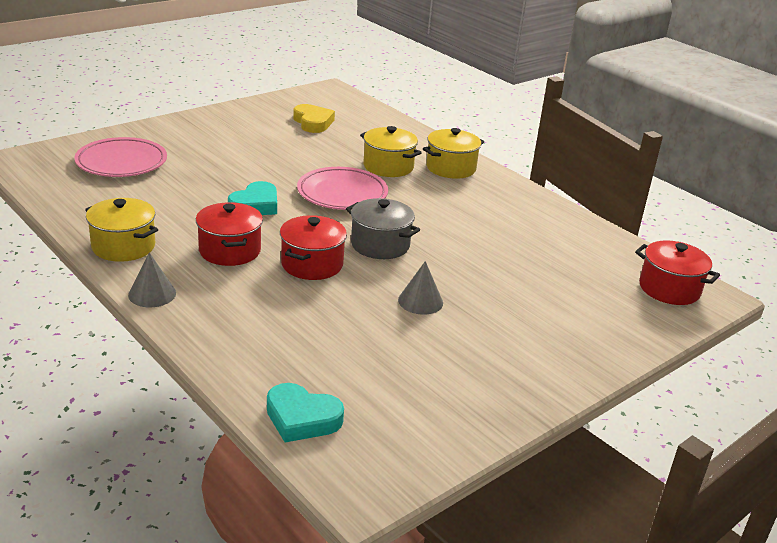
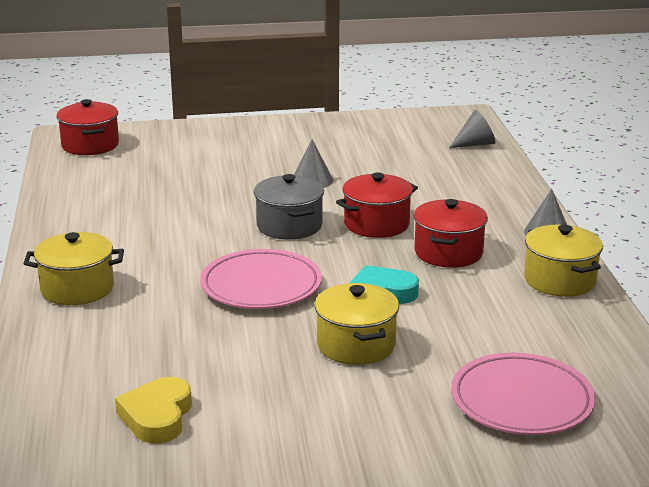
camera: 145 degrees left, 5 degrees down
turquoise heart [267,383,344,442] -> grey cone [449,110,496,148]
yellow pot [360,126,422,177] -> yellow pot moved to [315,283,399,365]

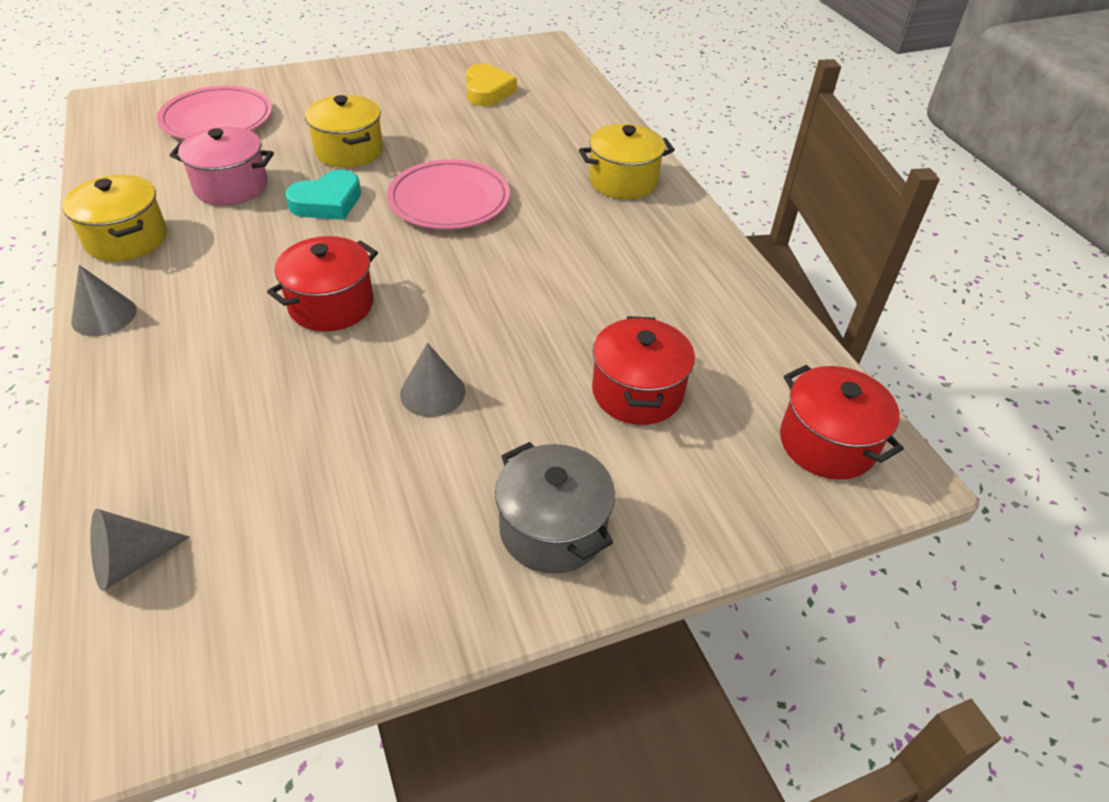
camera: 165 degrees right, 20 degrees up
grey pot [254,174,324,240] -> grey pot moved to [495,442,615,574]
red pot [414,199,488,268] -> red pot moved to [592,316,695,425]
none -> pink pot [170,127,274,205]

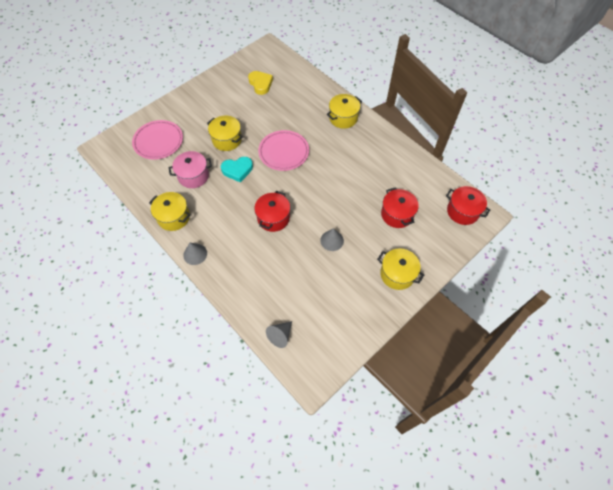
camera: 20 degrees left, 15 degrees up
turquoise heart [285,170,361,220] -> turquoise heart turned 45 degrees clockwise [221,157,253,183]
grey pot [495,442,615,574] -> yellow pot [377,248,424,290]

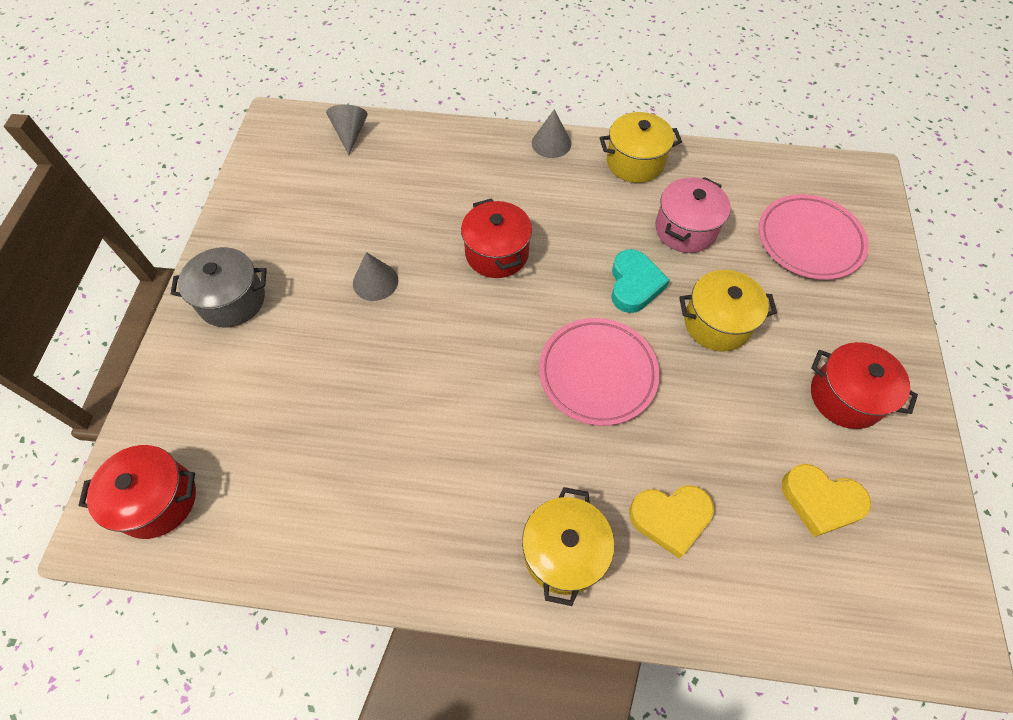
camera: 140 degrees right, 0 degrees up
turquoise heart [221,157,253,183] -> turquoise heart turned 150 degrees clockwise [611,249,670,313]
yellow pot [377,248,424,290] -> grey pot [171,247,267,327]
red pot [381,187,419,228] -> red pot moved to [811,342,918,429]
none -> yellow heart [629,485,714,558]

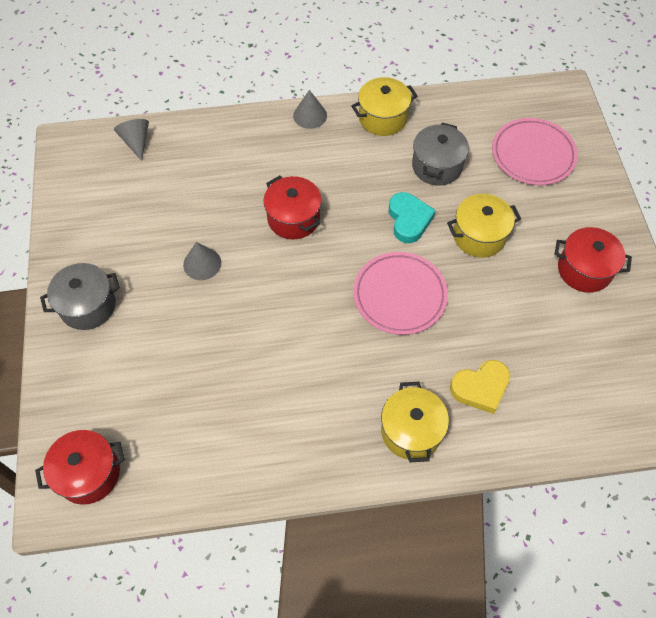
camera: 15 degrees left, 0 degrees up
pink pot [655,177,731,253] -> grey pot [412,122,469,186]
yellow heart [782,464,871,537] -> none

